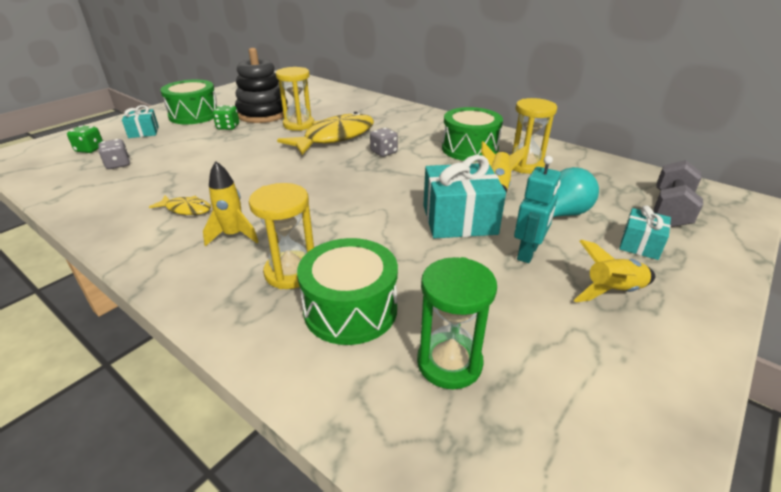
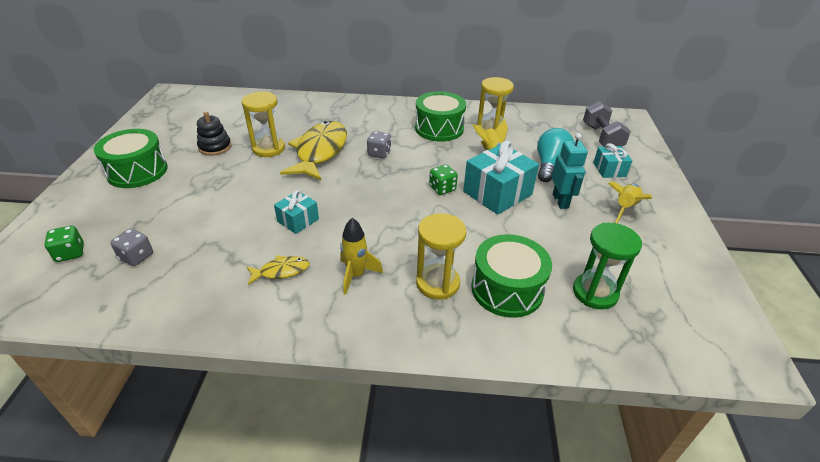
camera: 35 degrees left, 5 degrees up
turquoise gift [122,105,159,138] -> turquoise gift moved to [274,190,319,234]
green dice [213,105,239,130] -> green dice moved to [429,164,458,195]
black stacking toy [235,48,288,123] -> black stacking toy [197,112,231,156], size x0.57

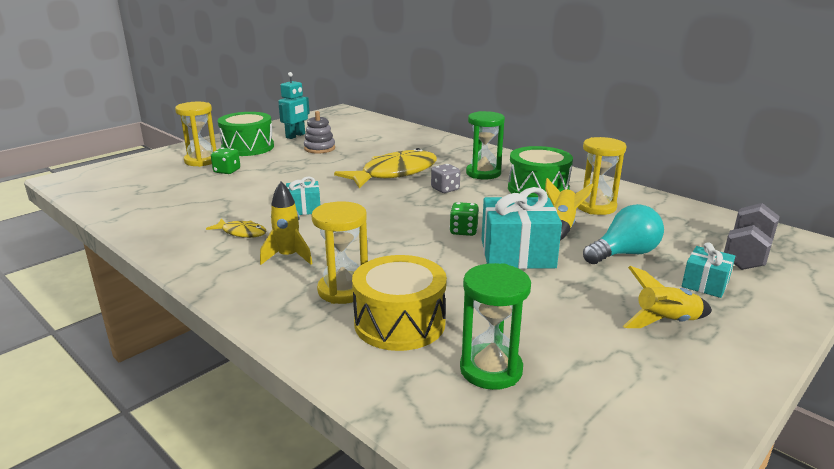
camera: 40 degrees right, 15 degrees down
green dice [45,226,84,262] -> green dice moved to [211,148,240,174]
grey dice [110,229,153,266] -> none
black stacking toy [197,112,231,156] -> grey stacking toy [304,111,335,154]
yellow hourglass [242,91,285,157] -> yellow hourglass moved to [175,102,216,167]
green drum [471,234,552,318] -> yellow drum [352,255,447,351]
turquoise robot [552,133,588,209] -> turquoise robot moved to [278,72,310,139]
none -> green hourglass [466,111,505,180]

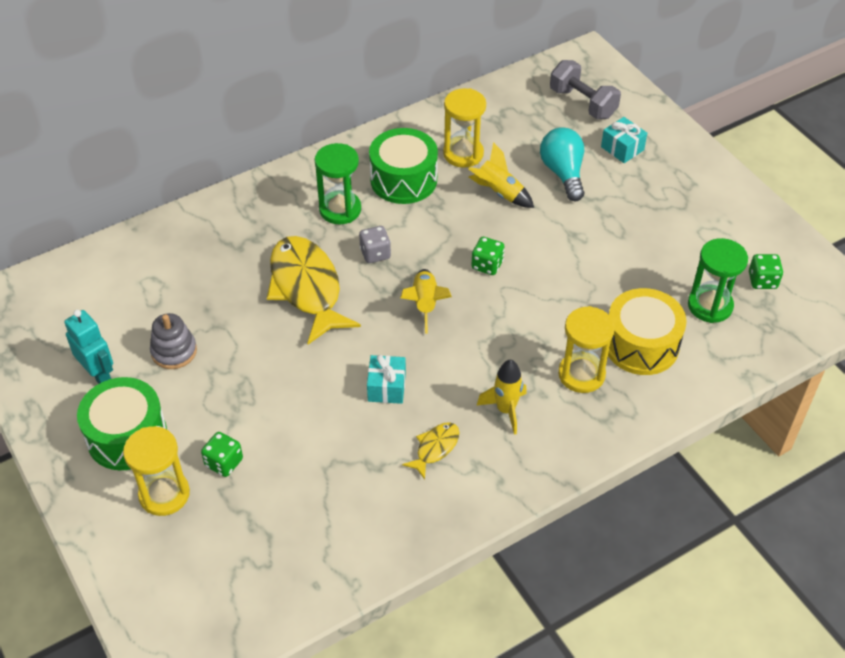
camera: 75 degrees left, 25 degrees up
turquoise gift [481,187,562,269] -> none
yellow rocket [623,266,712,328] -> yellow rocket moved to [400,269,452,334]
none -> green dice [749,254,783,289]

